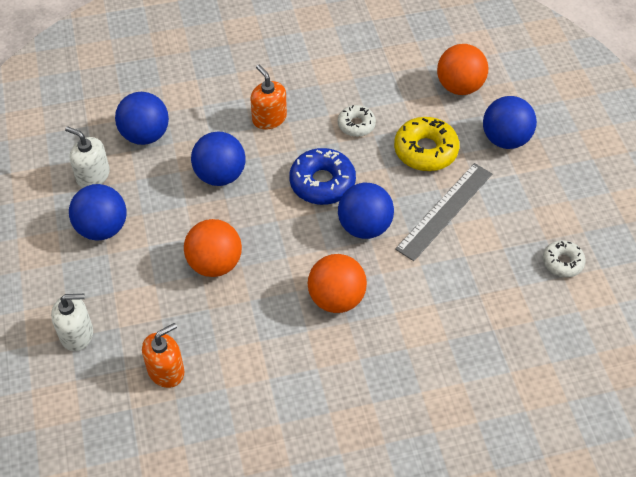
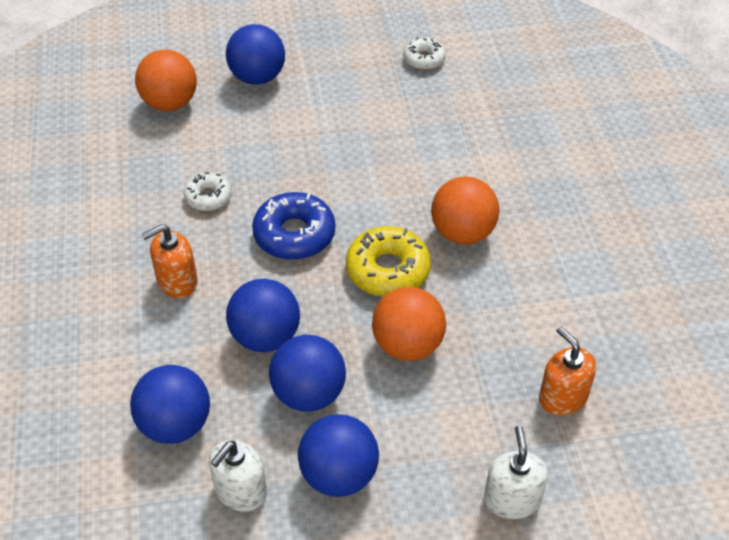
camera: 85 degrees left, 5 degrees down
blue ball [338,183,394,239] -> blue ball moved to [269,335,346,412]
yellow donut [394,117,459,171] -> yellow donut moved to [346,226,431,297]
grey ruler [395,163,492,261] -> none

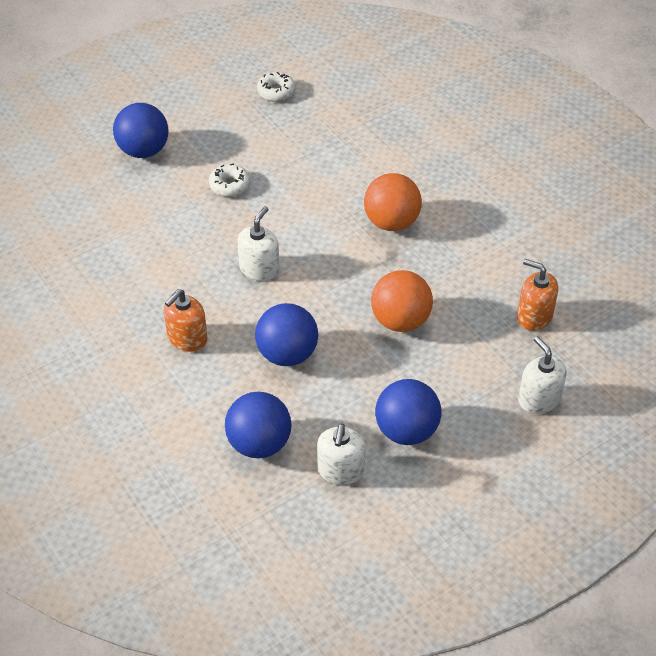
camera: 25 degrees left, 0 degrees up
orange ball [135,50,197,111] -> none
white donut [183,172,232,211] -> white donut moved to [209,163,250,197]
blue donut [252,192,335,260] -> white soap dispenser [237,206,280,281]
blue ball [269,335,346,412] -> none
yellow donut [346,226,431,297] -> none

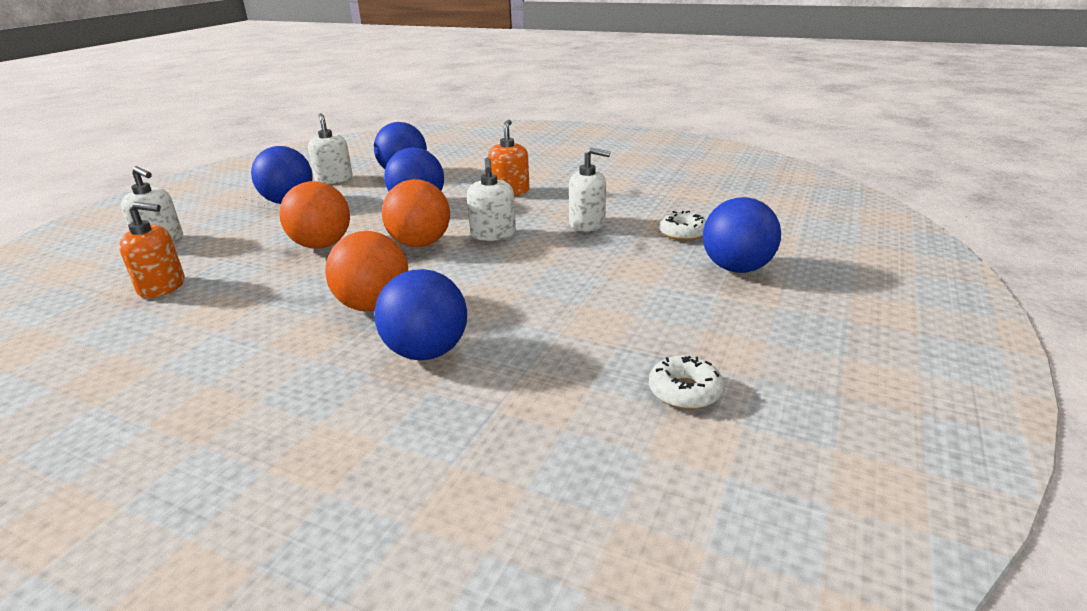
camera: 150 degrees right, 20 degrees down
white donut [209,163,250,197] -> white donut moved to [659,211,706,241]
none -> blue ball [374,269,467,361]
none -> orange ball [382,179,450,247]
none -> white soap dispenser [569,147,611,232]

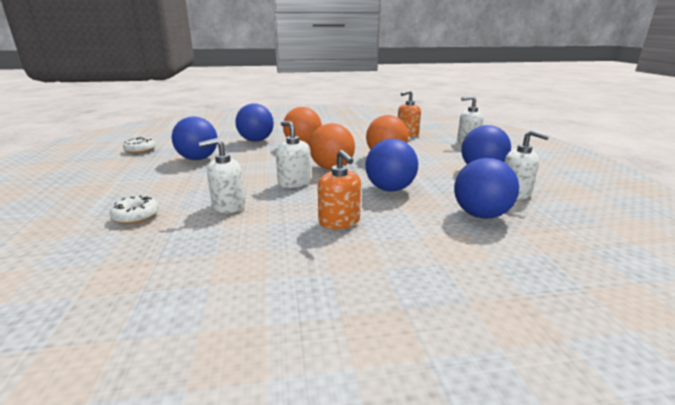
camera: 145 degrees right, 5 degrees down
blue ball [703,197,781,273] -> blue ball moved to [172,116,218,160]

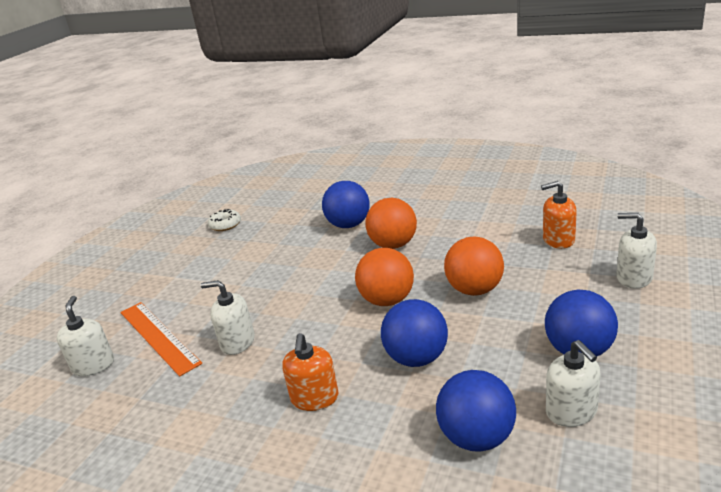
camera: 35 degrees right, 5 degrees up
white donut [110,196,159,224] -> orange ruler [120,302,202,377]
blue ball [172,116,218,160] -> none
white soap dispenser [276,121,311,188] -> white soap dispenser moved to [57,296,114,376]

